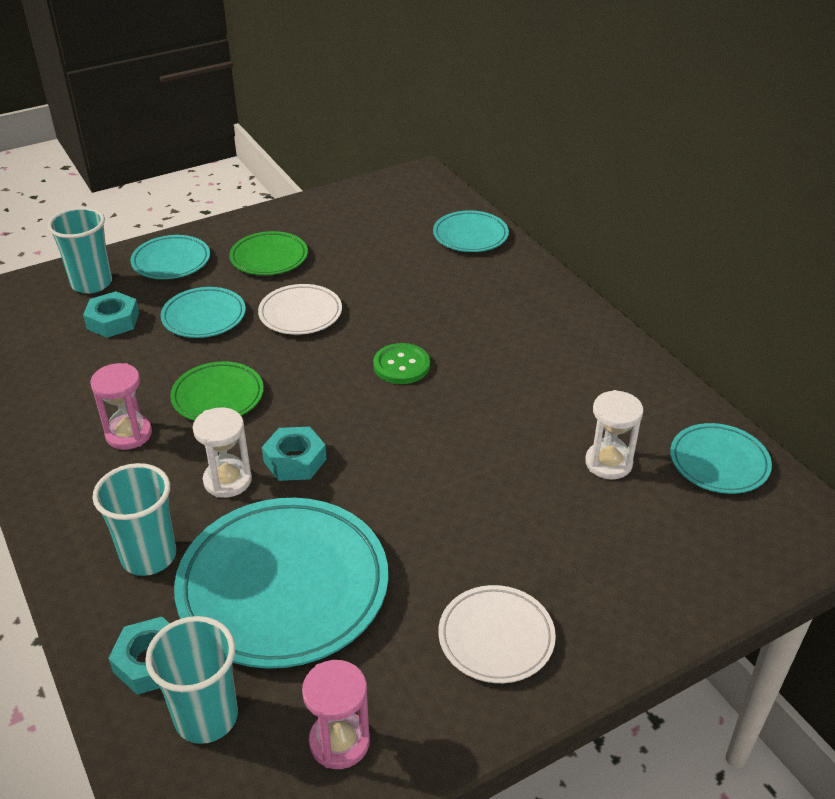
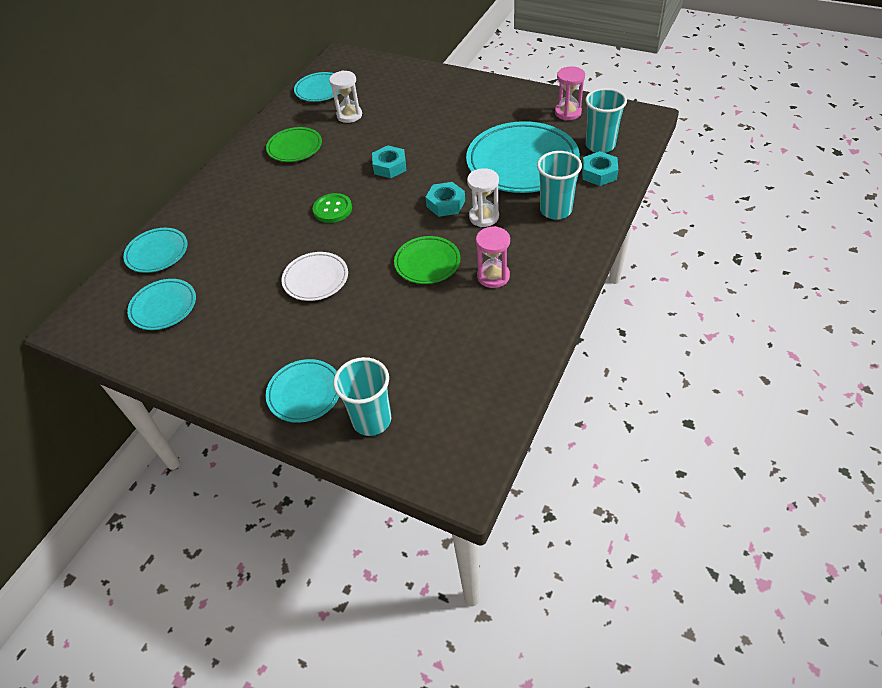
camera: 120 degrees left, 10 degrees up
turquoise nut [83,291,139,338] -> turquoise nut moved to [372,145,406,178]
turquoise plate [161,287,246,338] -> turquoise plate moved to [127,279,196,330]
green plate [229,231,308,275] -> green plate moved to [266,127,322,162]
white plate [438,585,556,683] -> none

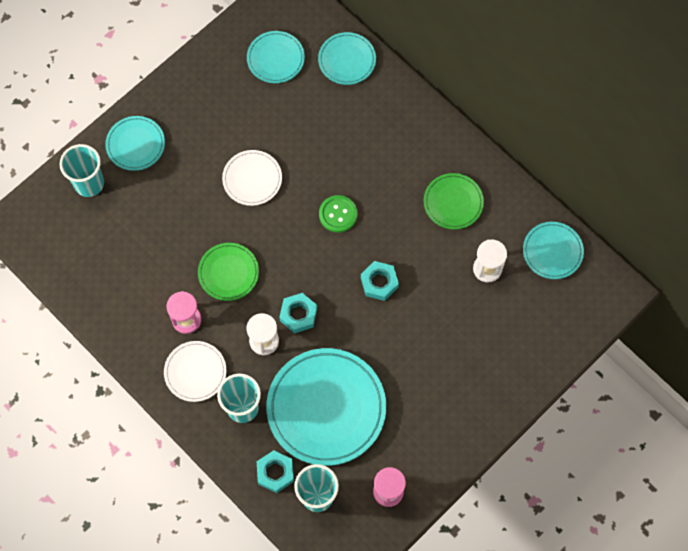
camera: 105 degrees right, 20 degrees up
none -> white plate [164,341,227,402]

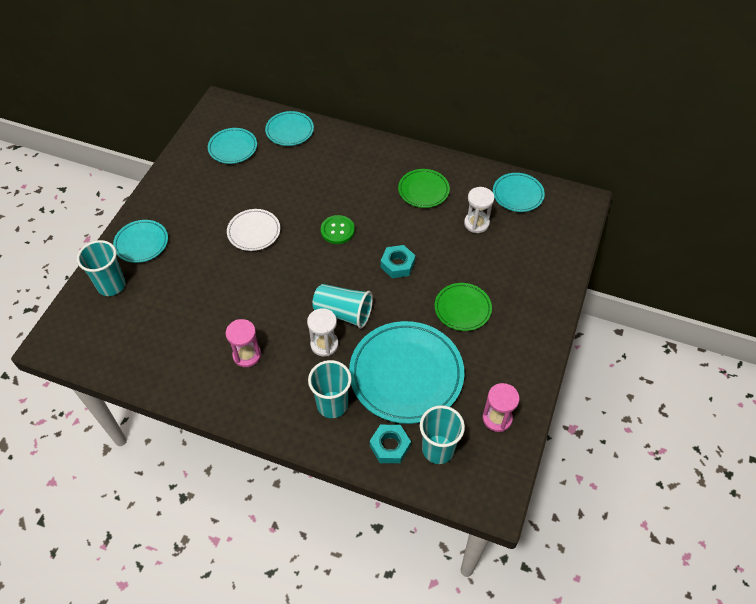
camera: 25 degrees left, 15 degrees down
white plate [164,341,227,402] -> none
green plate [198,243,259,301] -> green plate moved to [435,283,492,331]
turquoise nut [279,293,317,333] -> turquoise cup [312,284,373,329]

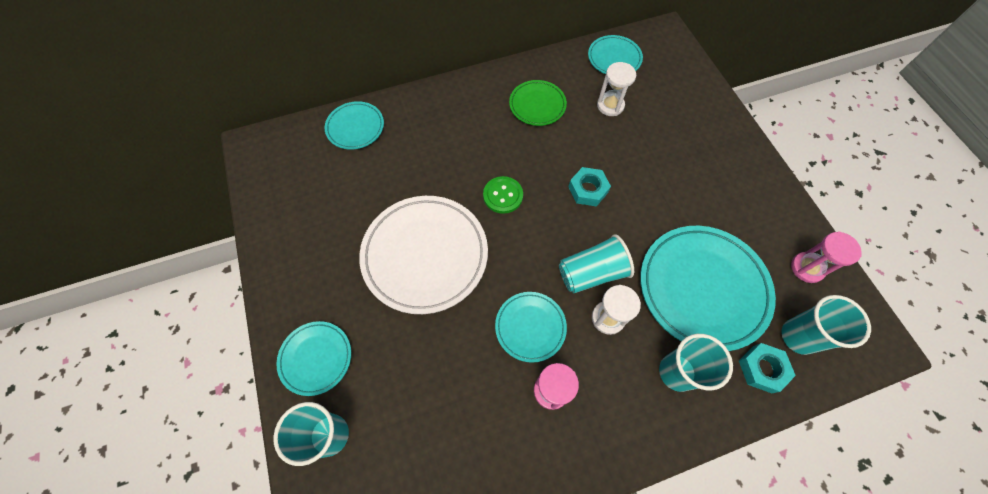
camera: 40 degrees left, 10 degrees up
turquoise plate [208,128,257,164] -> turquoise plate moved to [495,292,567,363]
white plate [227,209,280,251] -> white plate [359,196,488,314], size x1.89
green plate [435,283,492,331] -> none

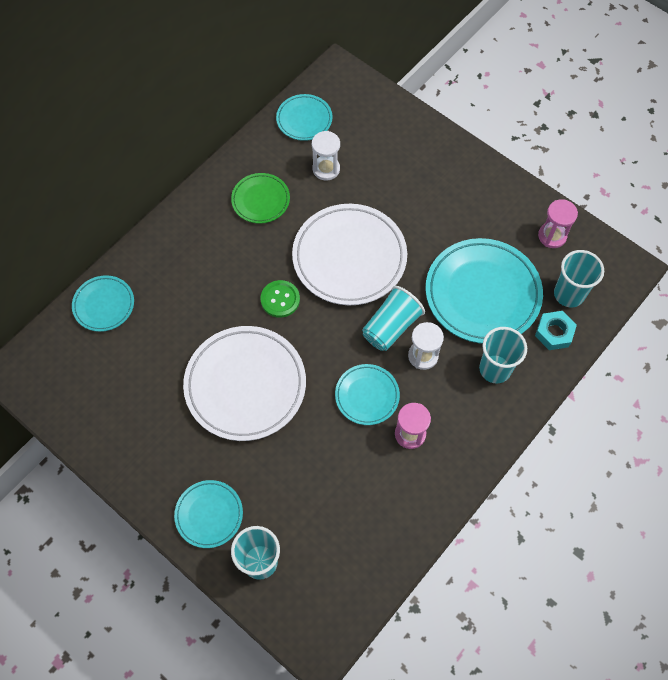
camera: 30 degrees left, 0 degrees up
turquoise nut [569,167,611,206] -> white plate [292,204,407,306]

